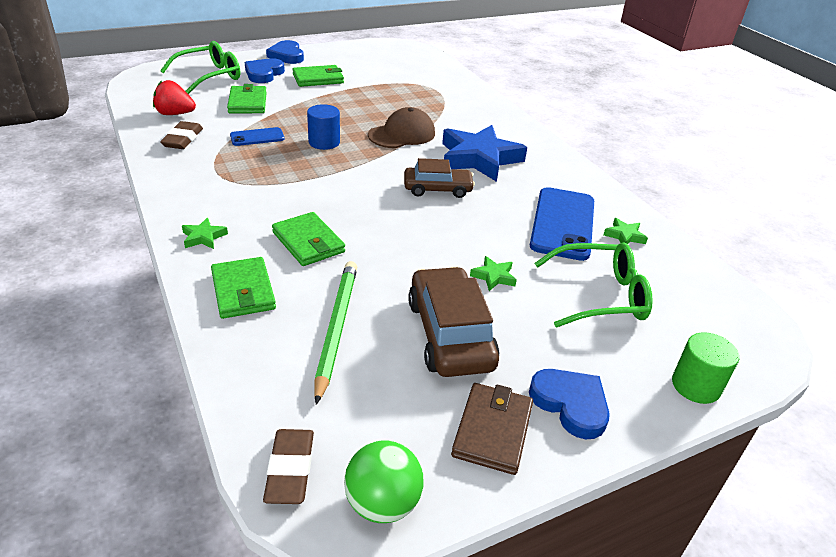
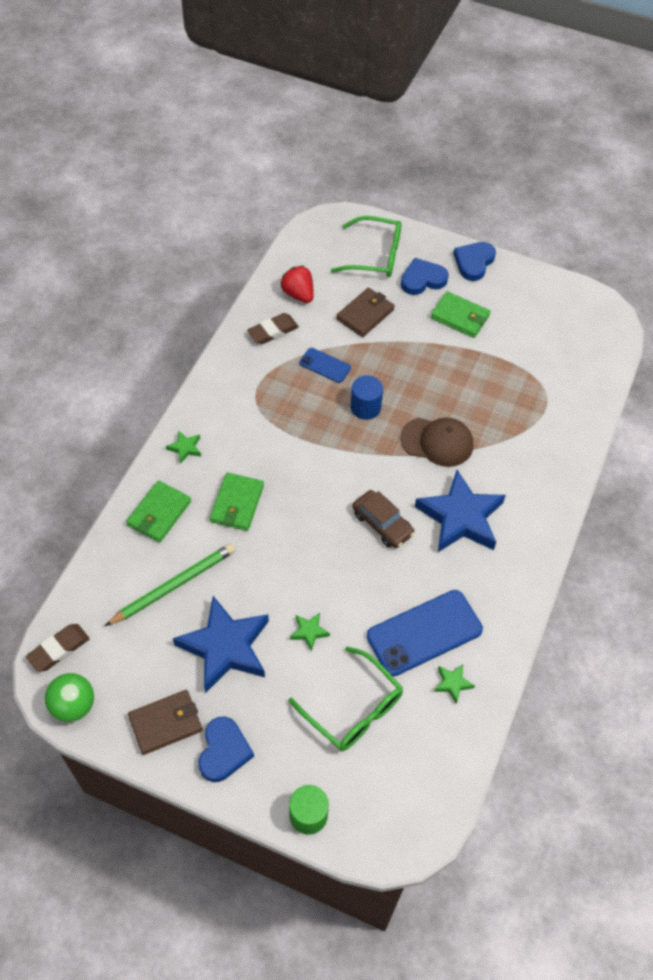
camera: 50 degrees right, 20 degrees up
green wallet [227,84,267,113] -> brown wallet [336,288,395,337]
brown car [408,267,499,377] -> blue star [173,596,269,693]

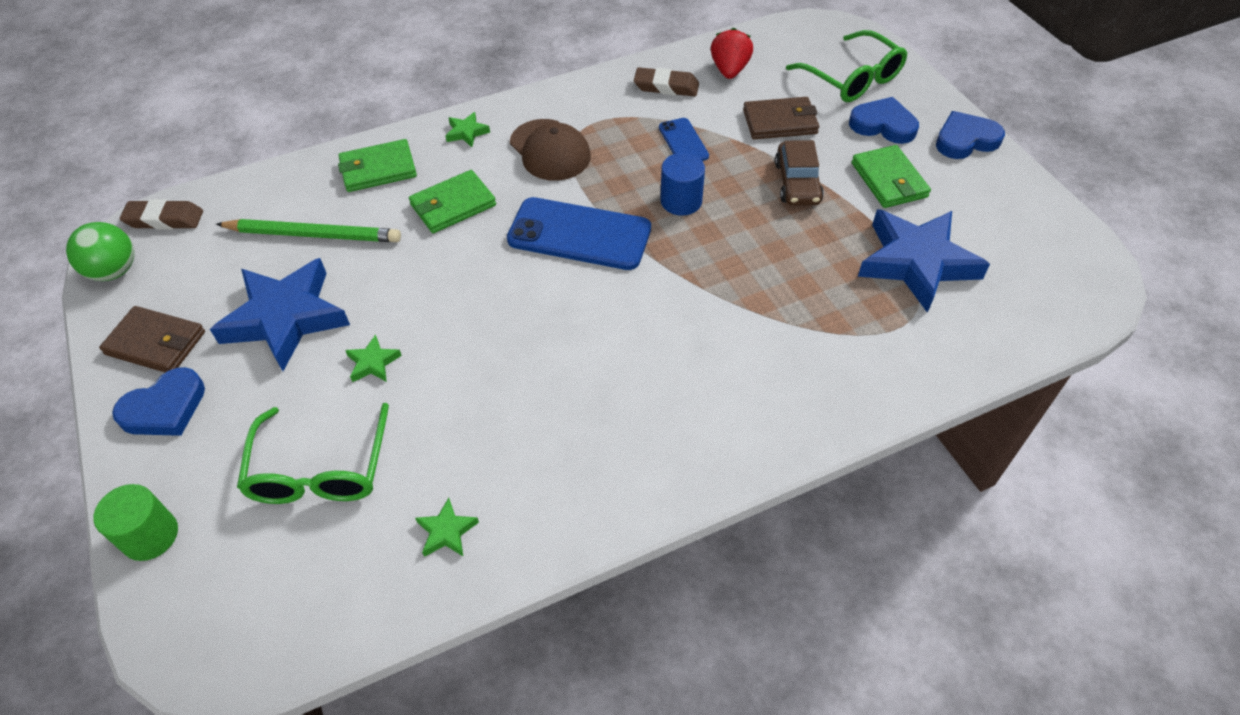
camera: 45 degrees right, 5 degrees down
brown car [352,490,415,548] -> brown car moved to [775,140,824,205]
blue phone [367,590,483,676] -> blue phone moved to [507,197,651,270]
brown cap [400,418,473,467] -> brown cap moved to [510,119,591,181]
blue star [415,470,506,552] -> blue star moved to [858,209,990,313]

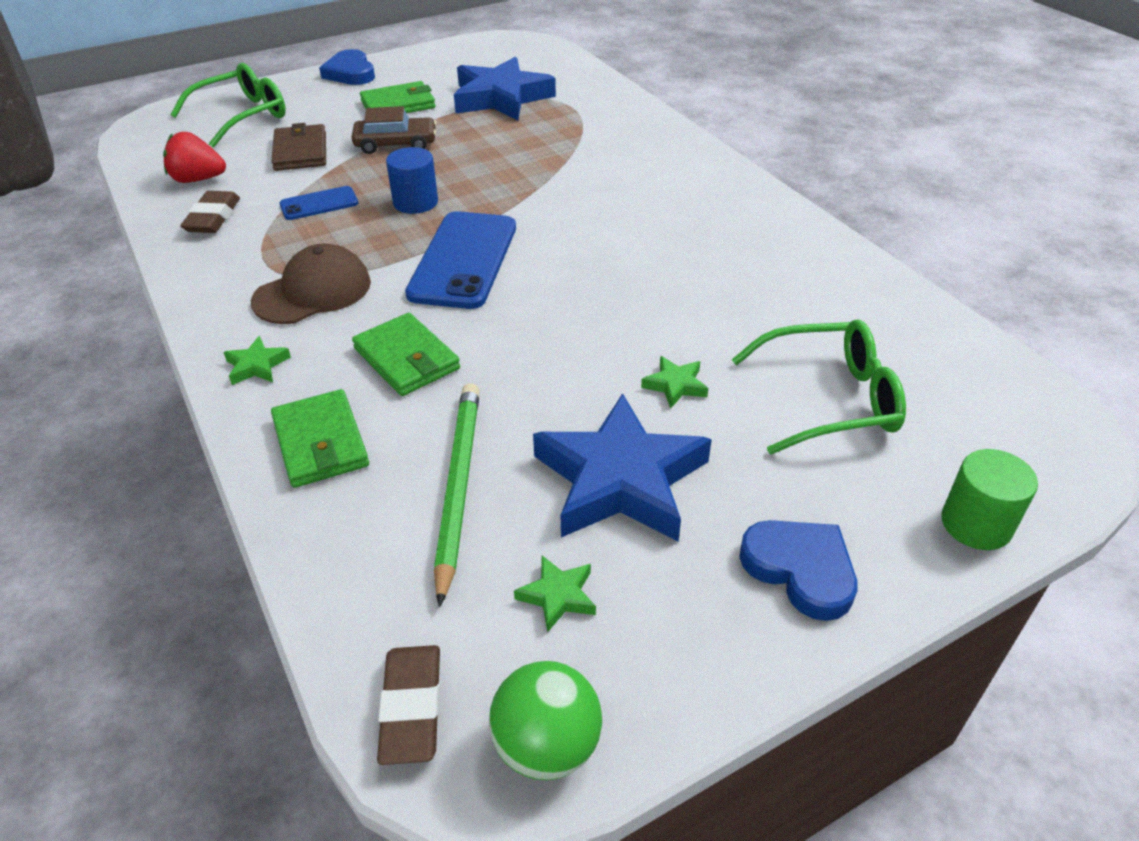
camera: 95 degrees left, 10 degrees down
brown wallet [99,306,205,373] -> none
green star [415,498,479,557] -> green star moved to [514,555,596,633]
blue heart [849,97,919,144] -> none

